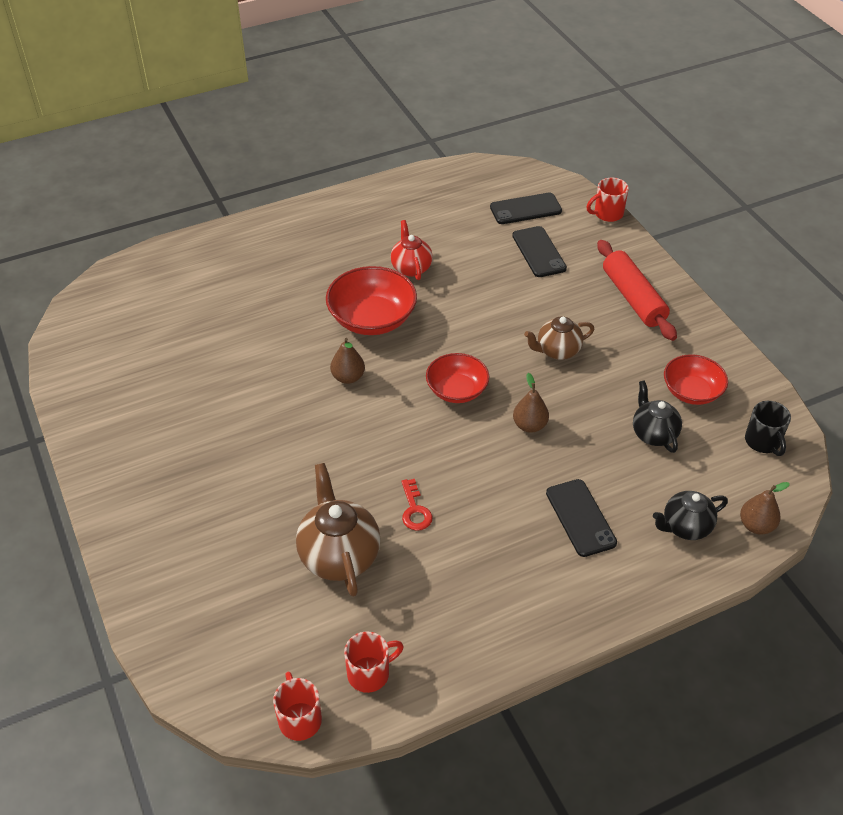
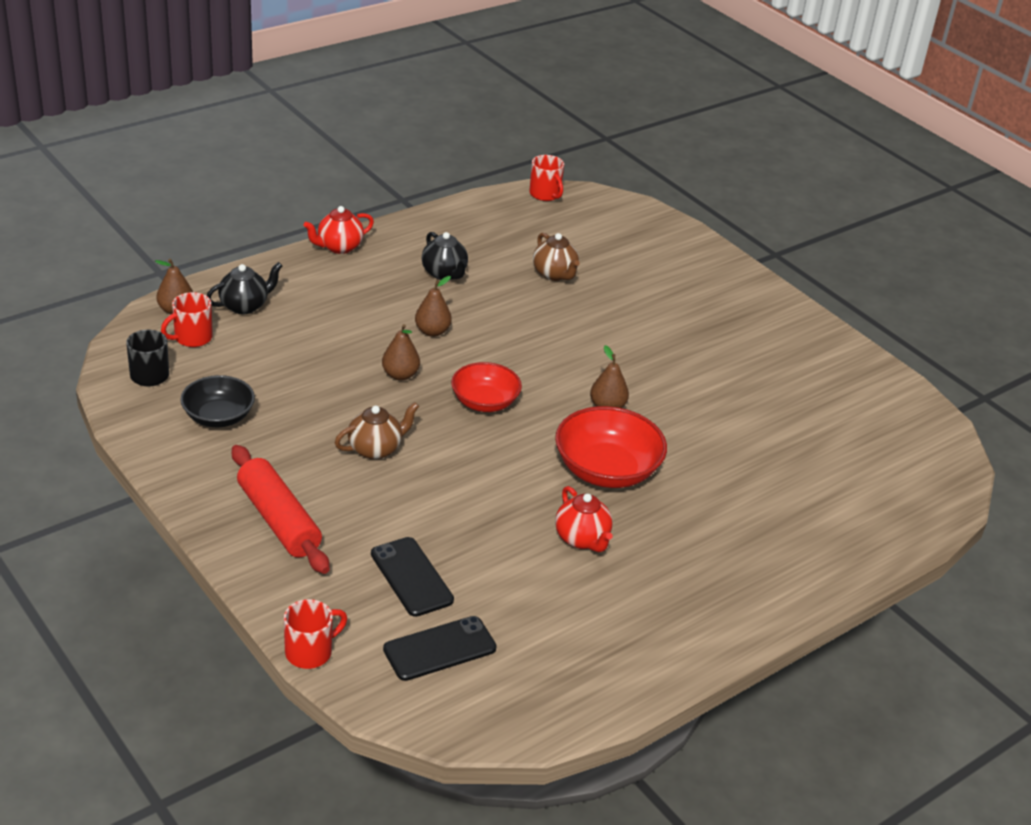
camera: 165 degrees right, 10 degrees down
brown teapot [296,463,380,597] -> brown teapot [533,233,580,281], size x0.64
red mug [344,631,404,693] -> red mug moved to [161,292,213,347]
red key [401,479,433,531] -> none
black phone [546,479,617,557] -> none
black teapot [633,380,682,453] -> black teapot moved to [422,232,468,280]
red bowl [664,354,728,405] -> black bowl [180,375,255,427]
none -> red teapot [304,206,374,254]
none -> brown pear [415,276,452,337]

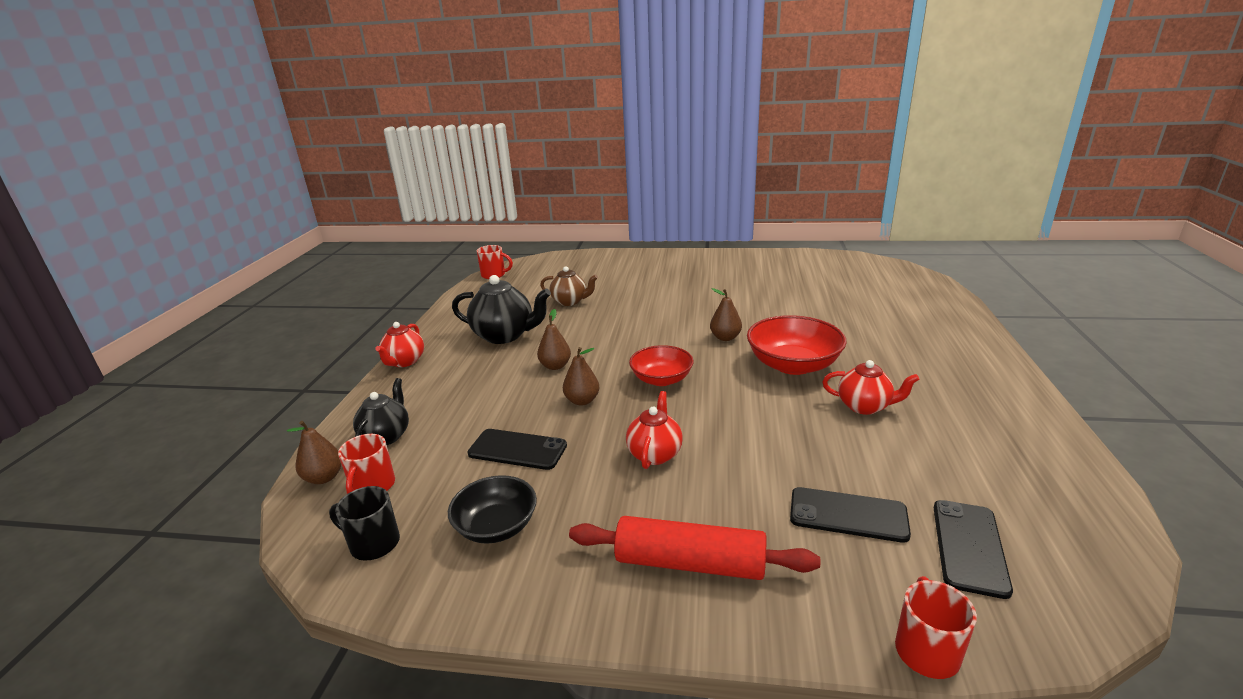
camera: 40 degrees left, 10 degrees down
brown teapot [335,402,419,460] -> red teapot [626,391,683,469]
black teapot [422,232,468,280] -> black teapot [452,275,551,344], size x1.57
none -> black phone [467,429,567,470]

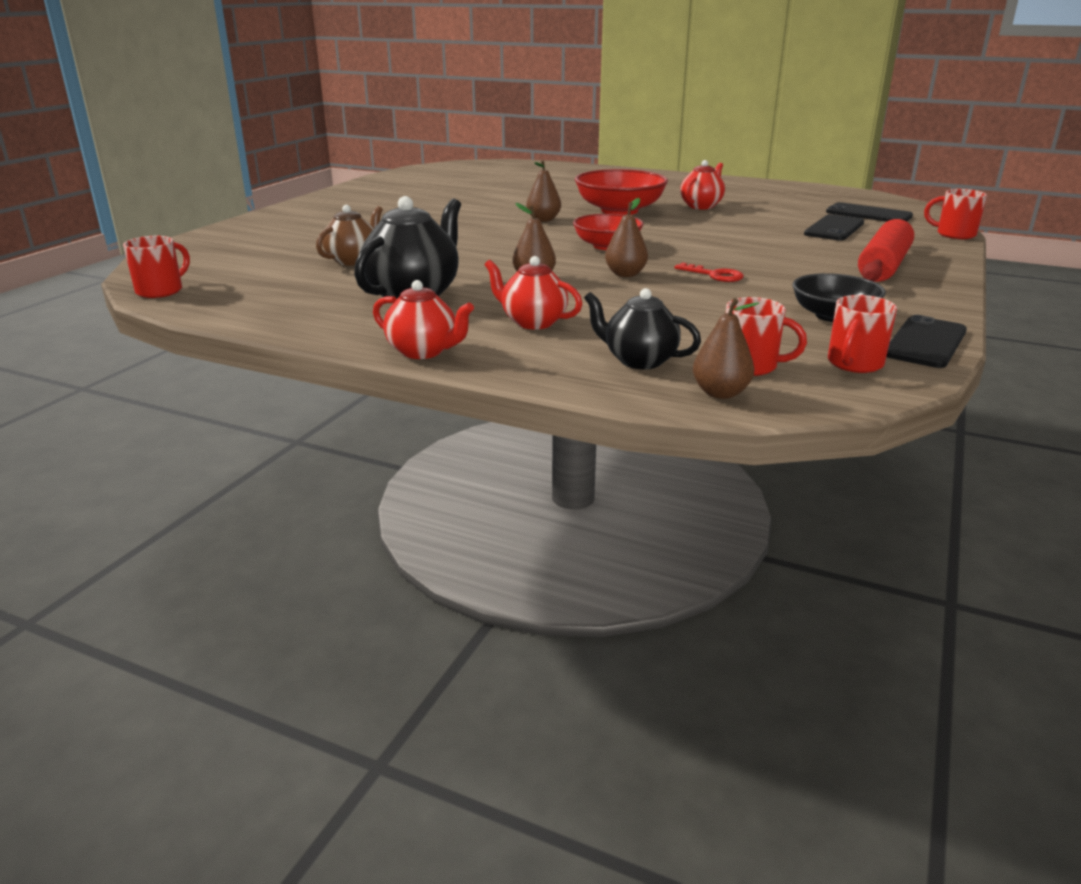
camera: 75 degrees left, 0 degrees up
black mug [329,486,400,561] -> red mug [828,295,897,373]
black phone [467,429,567,470] -> black phone moved to [886,315,967,368]
red teapot [626,391,683,469] -> red teapot moved to [484,256,582,329]
none -> red key [675,262,744,282]

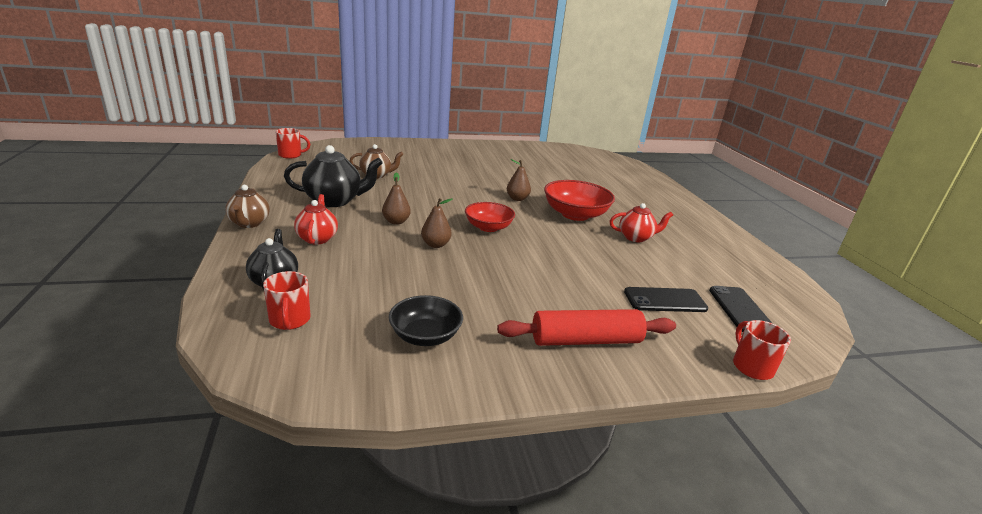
camera: 50 degrees right, 0 degrees up
red teapot [373,280,474,359] -> brown teapot [225,185,270,228]
red key [675,262,744,282] -> none
brown pear [693,298,759,399] -> none
red mug [828,295,897,373] -> none
black phone [886,315,967,368] -> none

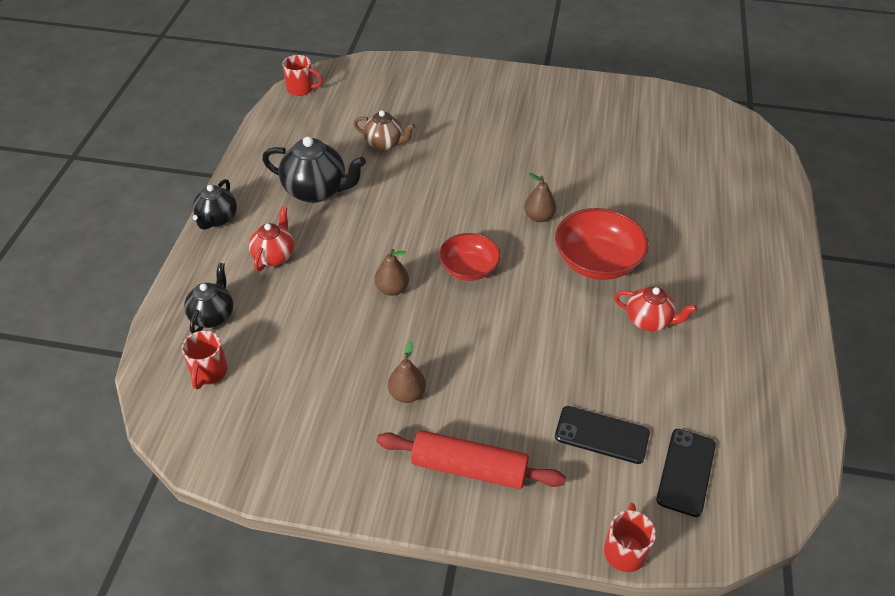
camera: 25 degrees right, 20 degrees up
brown teapot [225,185,270,228] -> black teapot [193,179,237,230]
brown pear [382,172,411,225] -> brown pear moved to [388,341,426,403]
black bowl [389,295,463,346] -> none

